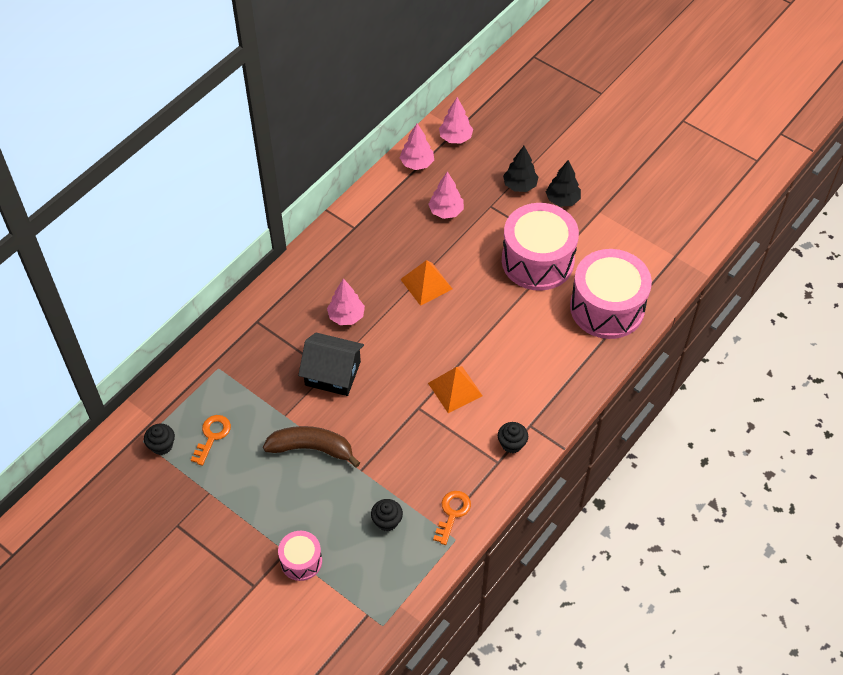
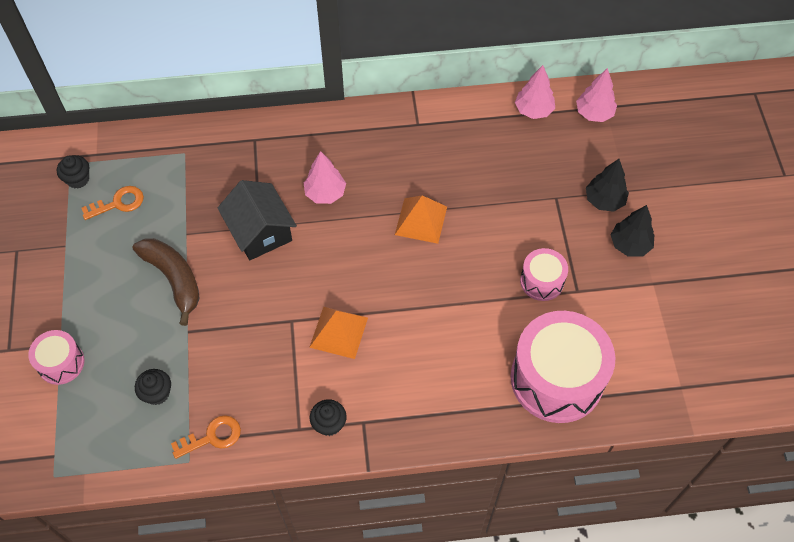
camera: 45 degrees right, 5 degrees up
pink tree [428,172,464,219] -> none
pink drum [502,203,579,291] -> pink drum [520,248,568,301], size x0.50

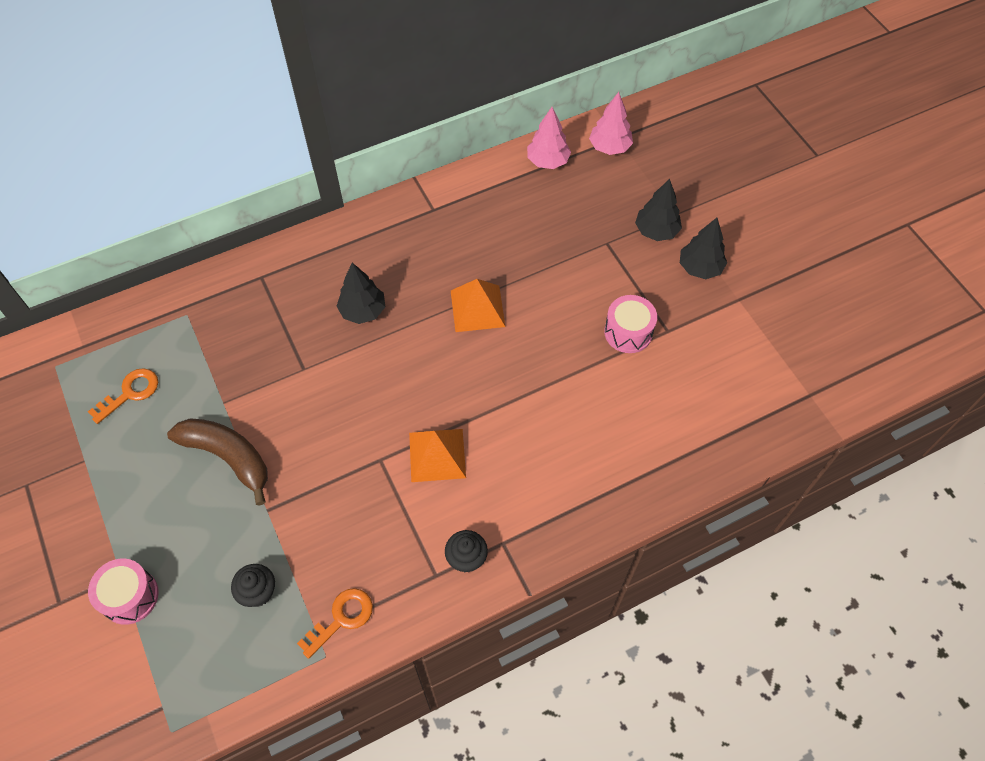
camera: 20 degrees left, 0 degrees up
black cupcake [57,155,89,189] -> none
black house [218,180,297,260] -> none
pink tree [304,151,346,204] -> black tree [337,263,385,324]
pink drum [511,311,615,423] -> none

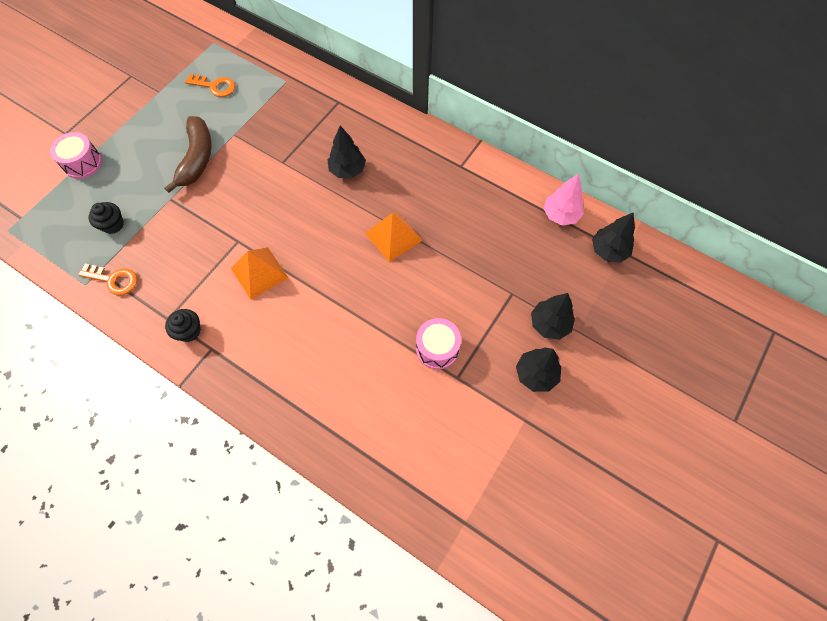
camera: 60 degrees right, 5 degrees up
pink tree [589,92,633,155] -> black tree [592,212,635,263]

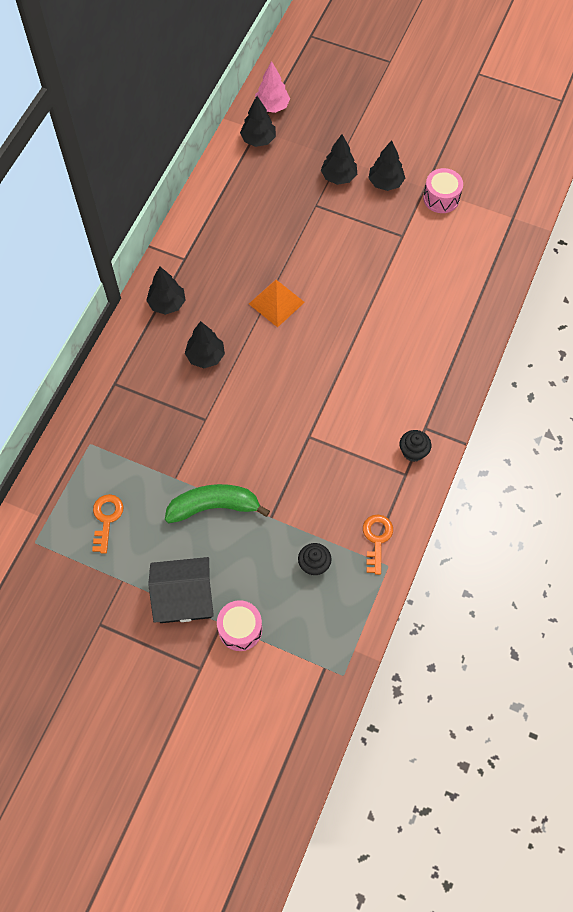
camera: 100 degrees left, 0 degrees up
brown banana [164,116,212,193] -> green banana [165,484,270,523]
orange pyramid [231,247,288,300] -> none
pink drum [416,318,461,369] -> pink drum moved to [423,168,463,213]
pink tree [543,174,584,226] -> pink tree moved to [255,61,290,113]
none -> black tree [146,266,186,315]
none -> black house [148,557,214,623]

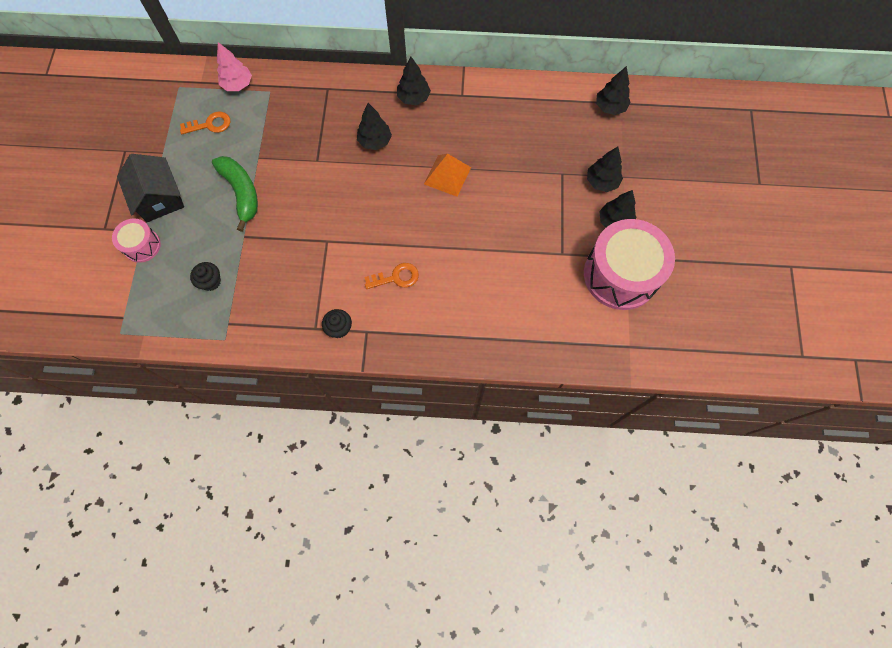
camera: 70 degrees right, 5 degrees up
pink tree [255,61,290,113] -> pink tree moved to [217,42,252,91]
orange key [363,515,393,575] -> orange key moved to [364,263,419,289]
pink drum [423,168,463,213] -> pink drum [584,219,675,310], size x2.01

